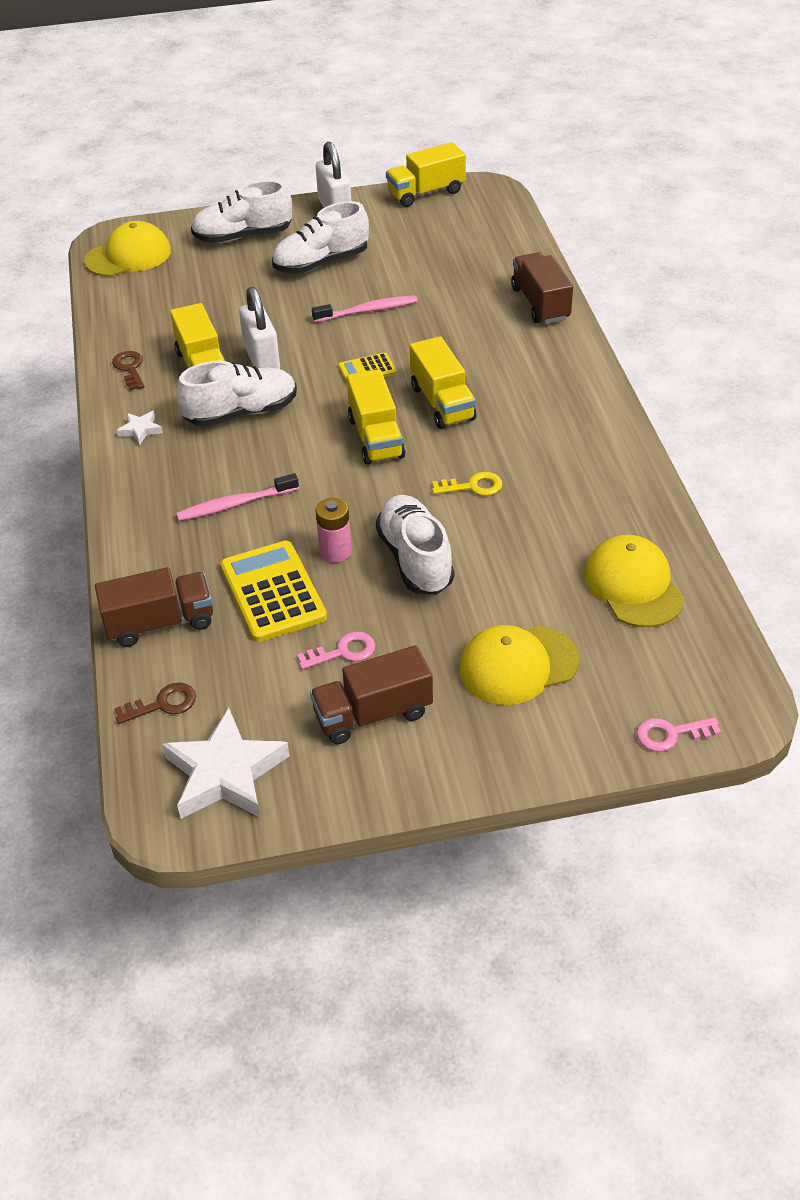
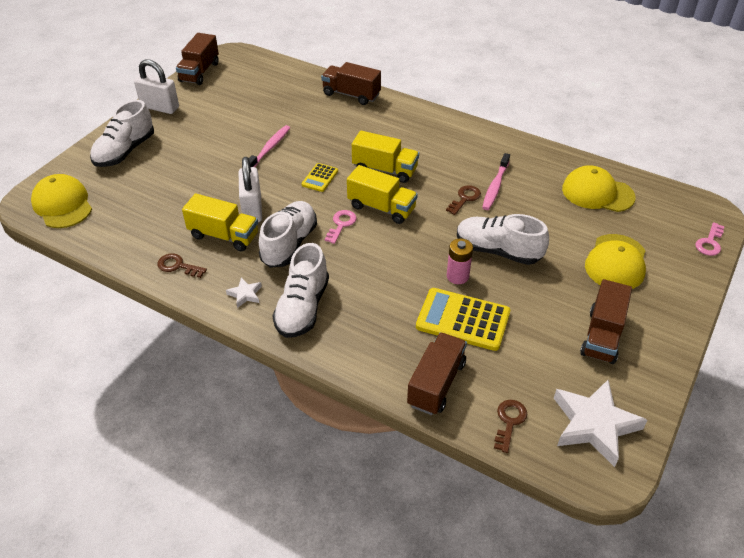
camera: 50 degrees left, 0 degrees up
yellow cap [84,221,171,277] -> yellow cap turned 45 degrees counterclockwise [31,174,92,228]
pink toothbrush [176,473,299,521] -> pink toothbrush moved to [482,153,510,210]
white padlock [239,287,280,369] -> white padlock turned 60 degrees clockwise [239,157,262,222]
white shoe [272,201,369,274] -> white shoe moved to [272,243,329,338]
pink key [297,632,375,670] -> pink key moved to [325,210,357,244]
yellow truck [386,142,466,207] -> brown truck [176,33,219,85]
yellow key [432,472,502,496] -> brown key [446,185,481,215]

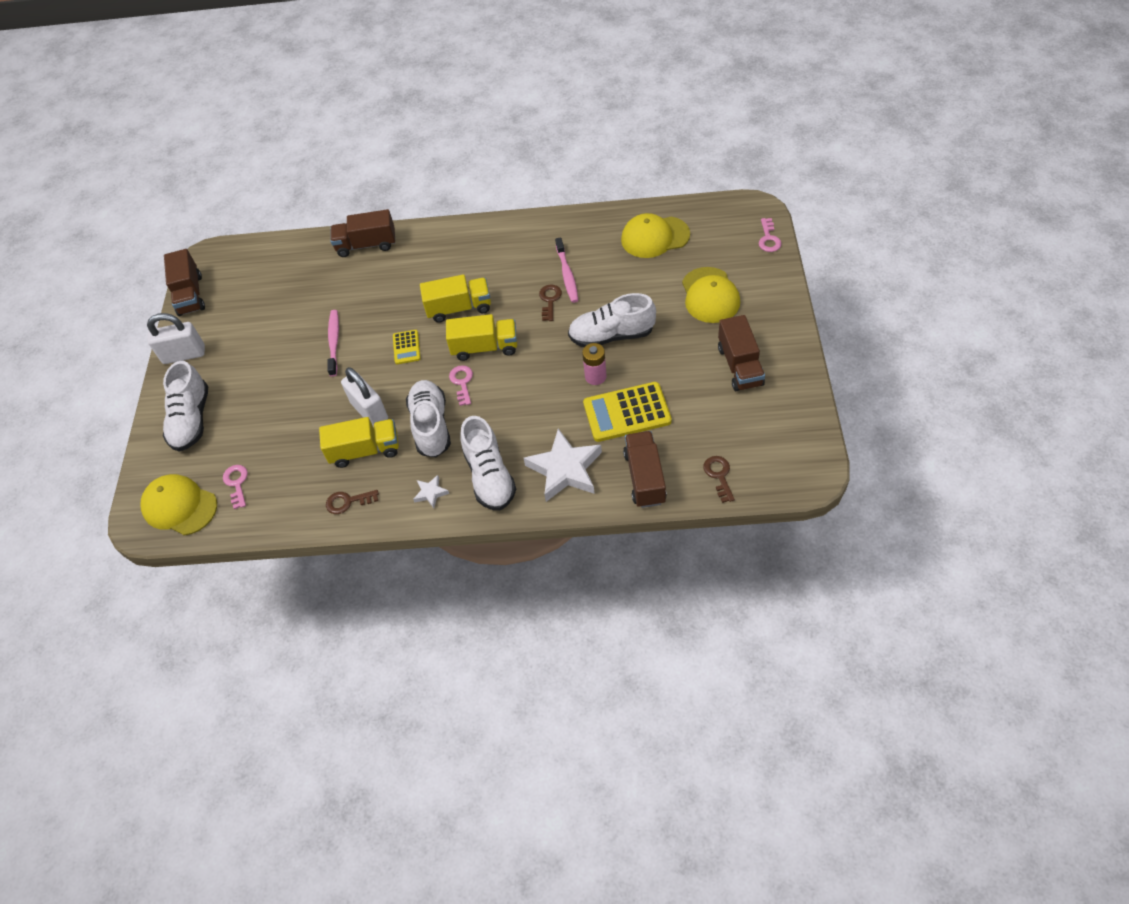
camera: 25 degrees left, 10 degrees up
white star [554,380,648,467] -> white star moved to [523,428,602,502]
none -> pink key [223,465,248,509]

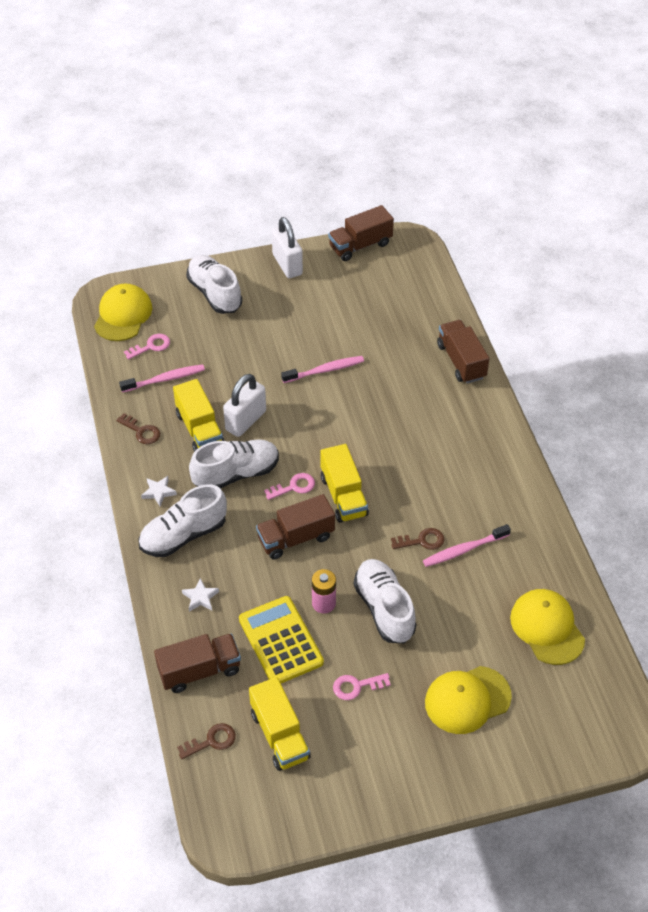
camera: 70 degrees right, 5 degrees down
white shoe [163,361,208,452] -> white shoe turned 75 degrees clockwise [186,255,242,314]
brown key [326,490,379,514] -> brown key turned 150 degrees clockwise [116,413,160,444]
yellow calculator [393,330,421,364] -> none
yellow truck [420,274,491,323] -> yellow truck moved to [249,677,311,771]
white star [523,428,602,502] -> white star [182,578,219,612], size x0.45
brown truck [718,315,765,391] -> brown truck moved to [256,494,335,559]
pink key [759,218,782,252] -> pink key moved to [333,673,391,700]
none -> pink toothbrush [119,364,205,393]

